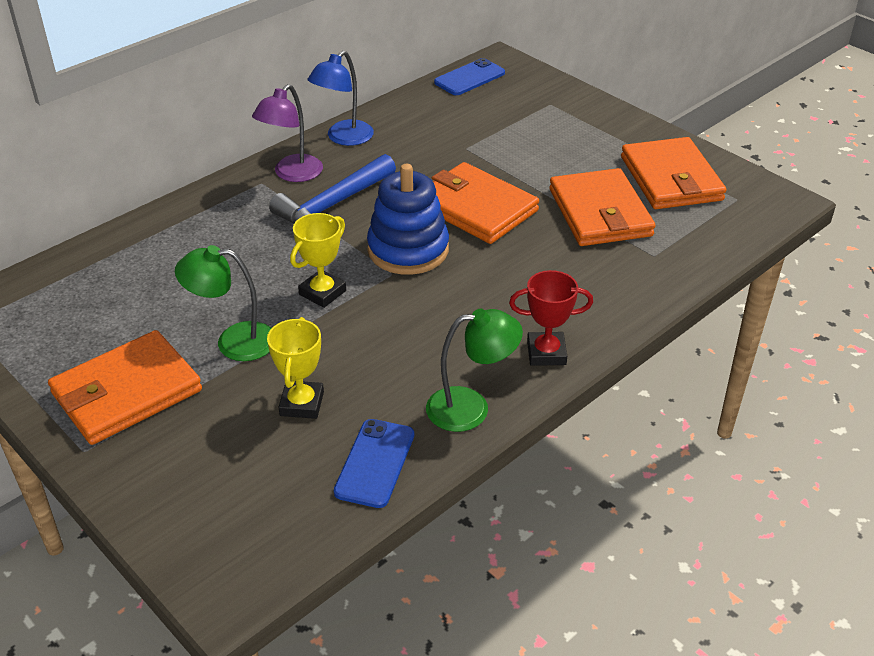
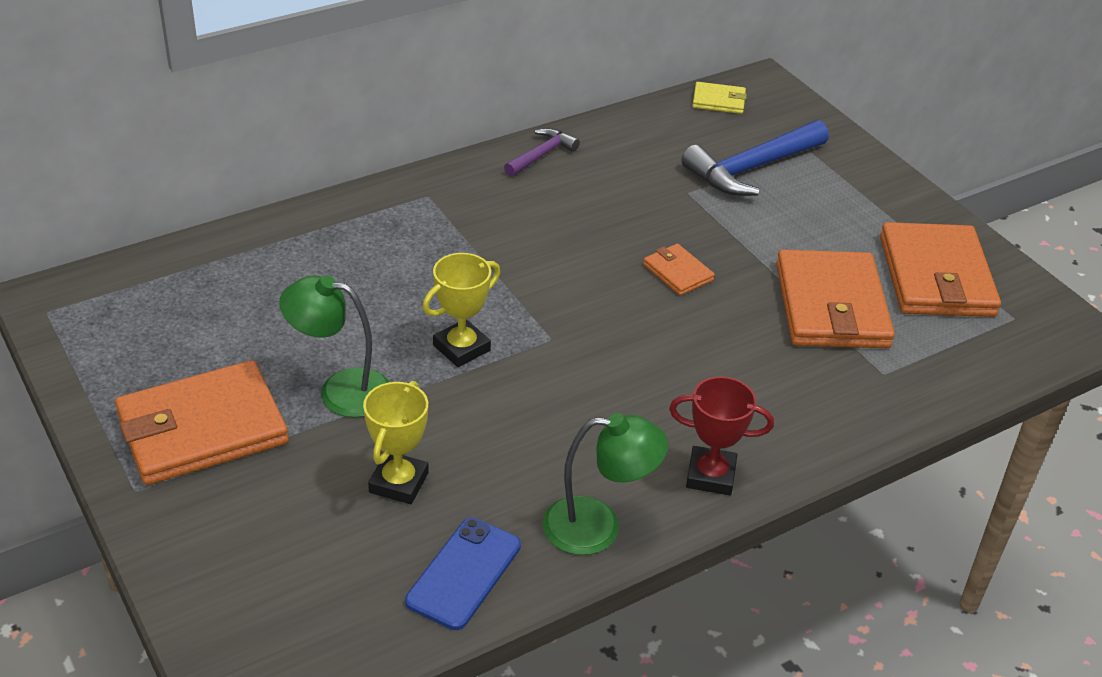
camera: 10 degrees right, 0 degrees up
purple lamp [252,84,323,182] -> none
blue hammer [269,154,396,223] -> blue hammer moved to [681,120,829,196]
blue lamp [307,51,374,146] -> purple hammer [504,128,580,177]
blue stacking toy [367,164,449,275] -> none
orange wallet [432,162,539,244] -> orange wallet [643,244,715,296], size x0.47
blue phone [434,58,505,95] -> yellow wallet [692,82,747,114]

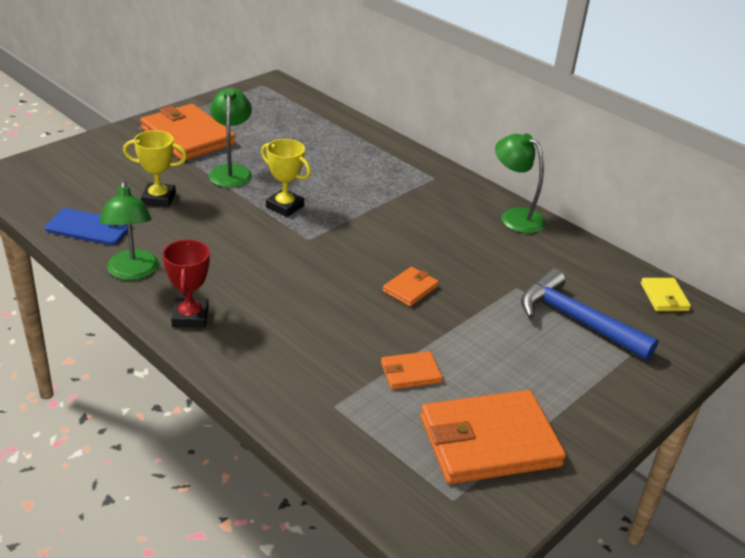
camera: 75 degrees right, 5 degrees down
purple hammer [504,128,580,177] -> green lamp [495,133,546,233]
orange wallet [776,250,895,348] -> orange wallet [381,351,443,390], size x0.47

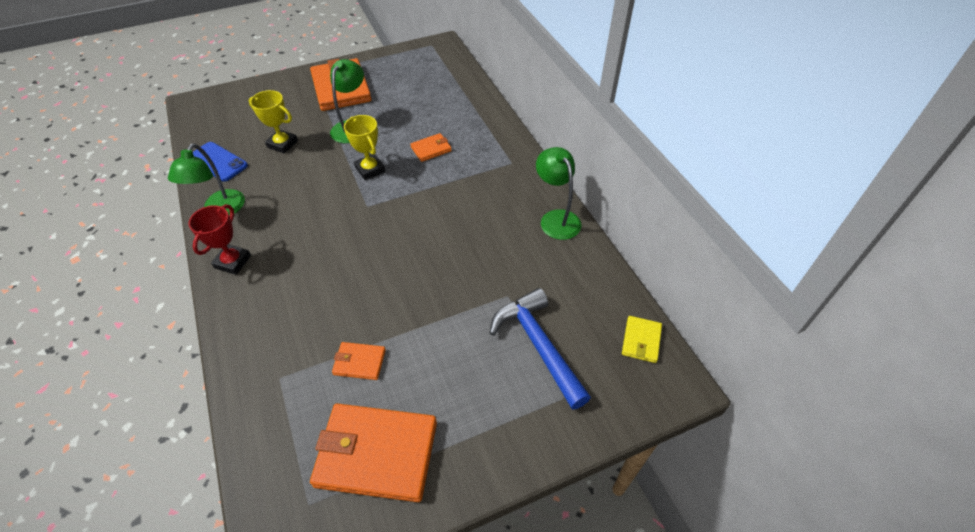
camera: 25 degrees right, 15 degrees up
orange wallet [382,267,439,307] -> orange wallet moved to [410,133,452,162]

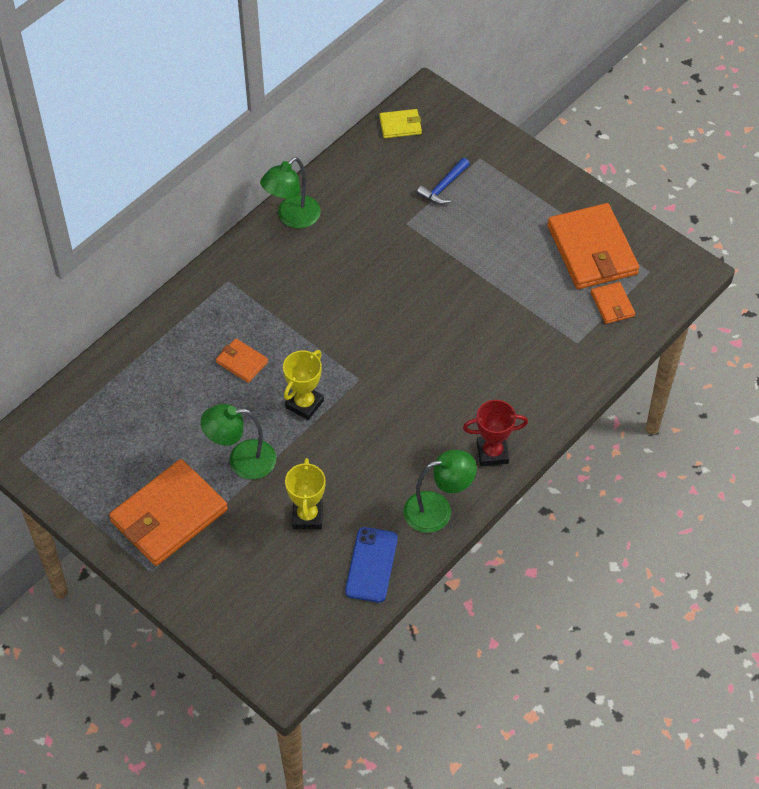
camera: 115 degrees left, 5 degrees up
orange wallet [332,342,386,380] -> orange wallet moved to [591,282,635,324]
blue hammer [490,288,591,410] -> blue hammer [417,158,470,205], size x0.55

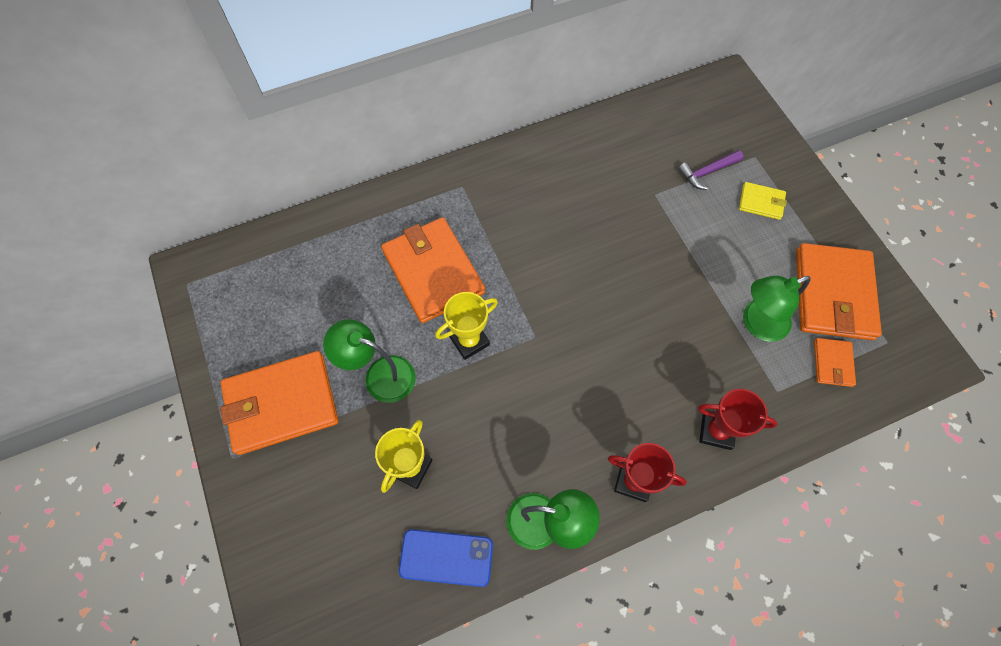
camera: 25 degrees right, 10 degrees up
orange wallet [216,338,268,383] -> orange wallet [381,217,485,323], size x2.12
green lamp [260,157,321,228] -> green lamp moved to [743,276,810,342]
blue phone [345,527,398,603] -> blue phone turned 60 degrees clockwise [399,529,493,587]
yellow wallet [379,109,422,138] -> yellow wallet moved to [739,182,787,220]
blue hammer [417,158,470,205] -> purple hammer [678,150,743,190]
none -> red trophy [698,389,778,450]

